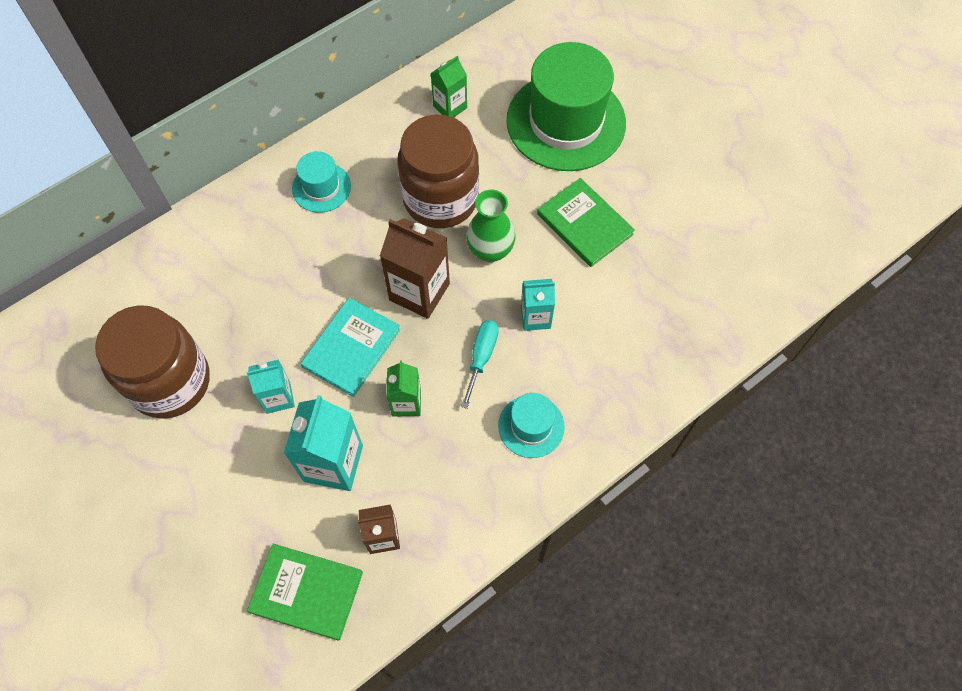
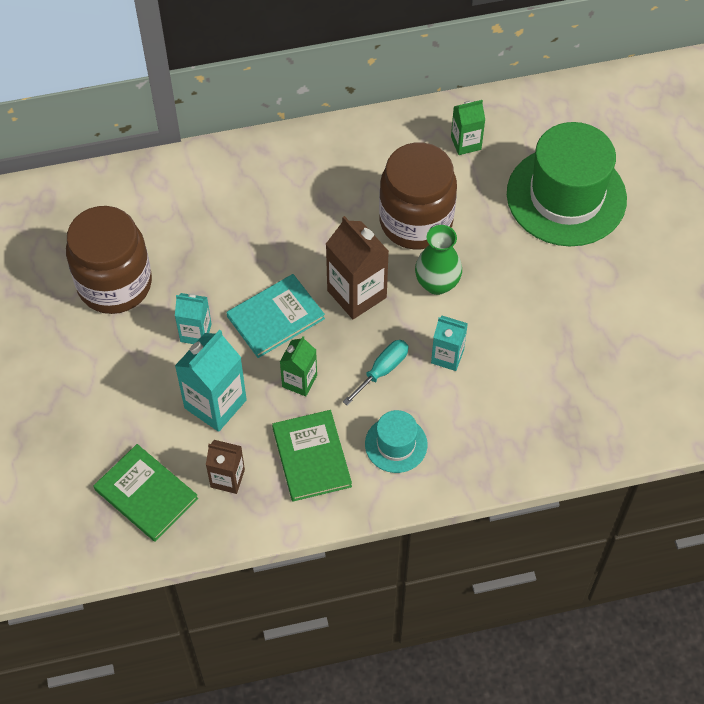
camera: 25 degrees right, 5 degrees down
turquoise hat [292,151,351,213] -> none
green book [537,178,635,267] -> green book moved to [272,410,352,501]

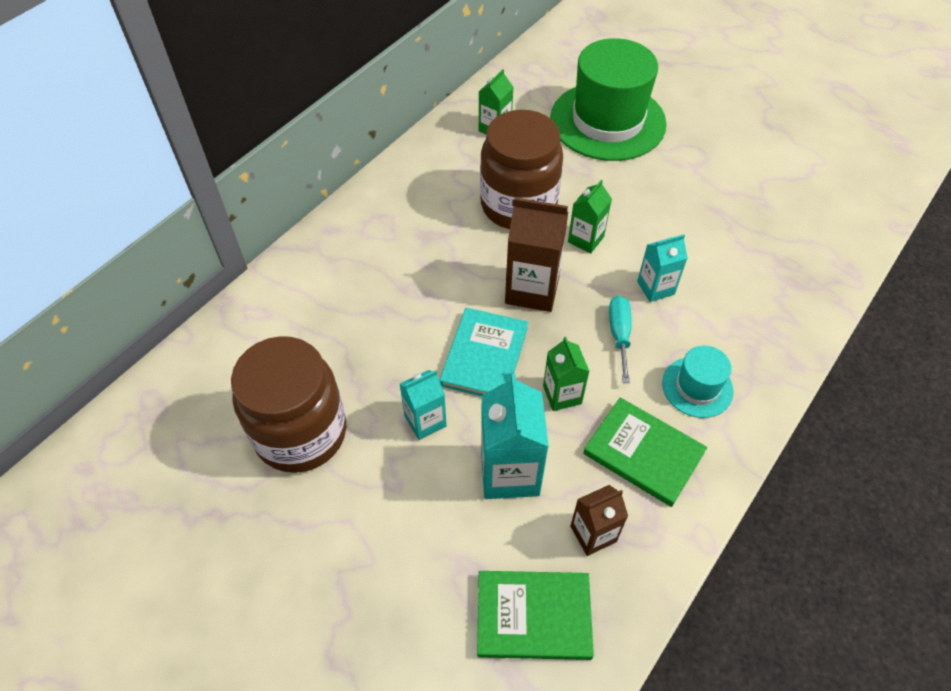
camera: 40 degrees left, 5 degrees down
green vase [415,225,462,295] -> green carton [568,180,612,253]

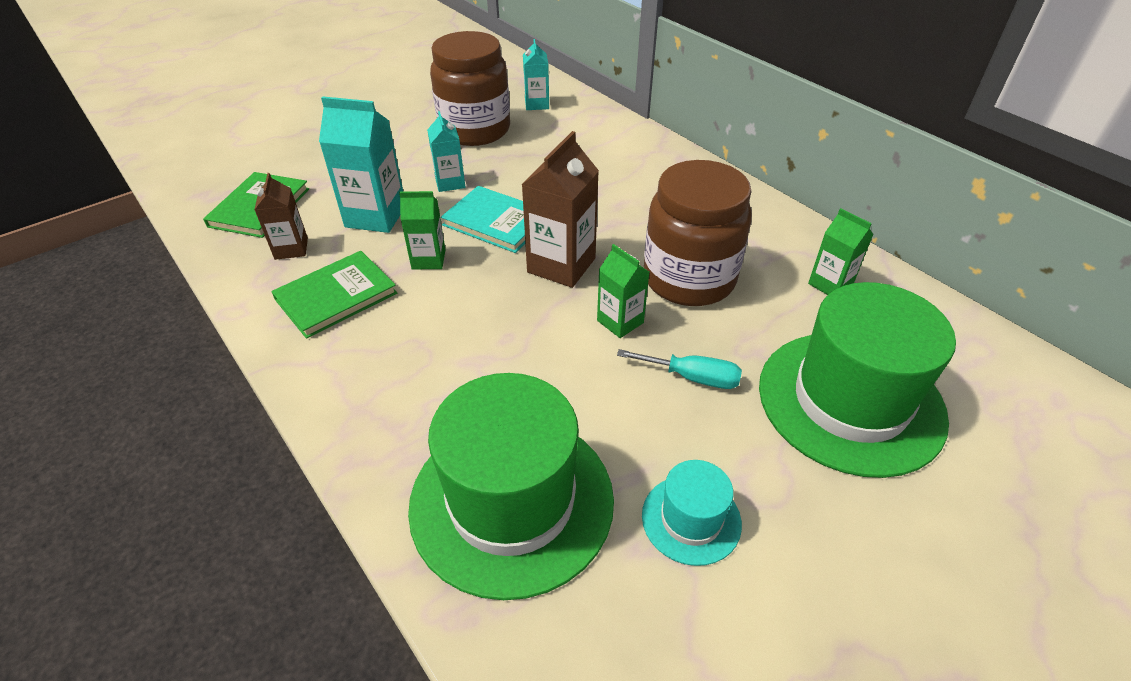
camera: 105 degrees right, 10 degrees down
turquoise screwdriver [609,296,632,383] -> turquoise screwdriver moved to [617,349,742,389]
turquoise carton [637,234,688,302] -> turquoise carton moved to [523,39,549,110]
turquoise hat [662,346,734,418] -> turquoise hat moved to [642,460,742,566]
none -> green hat [408,373,614,600]

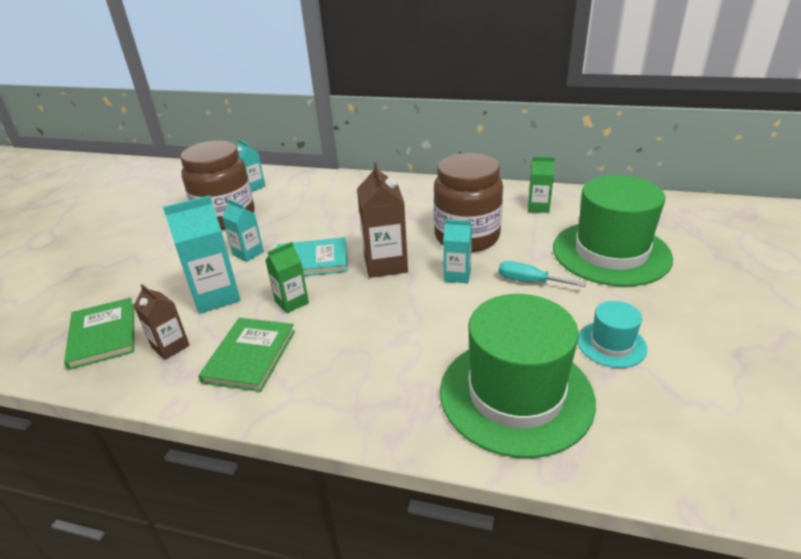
camera: 35 degrees left, 10 degrees down
green carton [597,244,649,338] -> turquoise carton [443,219,472,283]
turquoise screwdriver [617,349,742,389] -> turquoise screwdriver turned 135 degrees counterclockwise [498,261,586,287]

